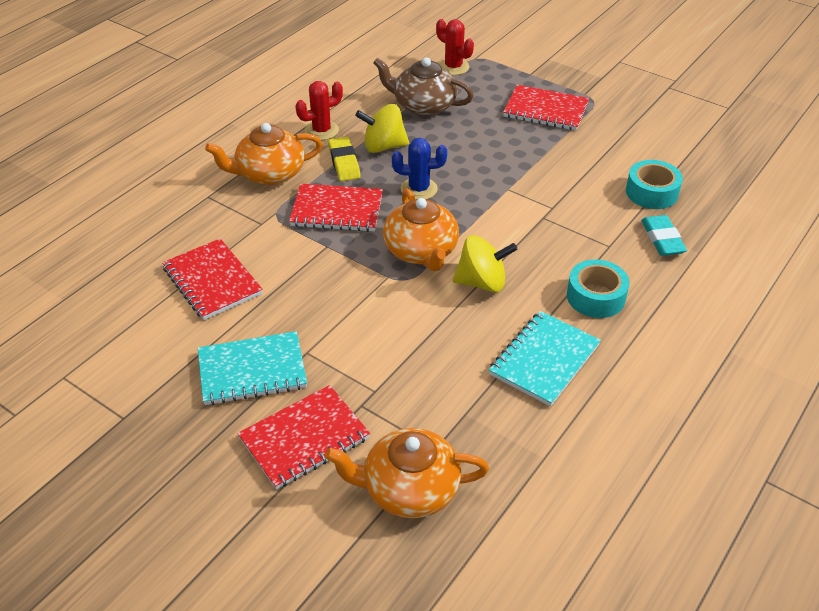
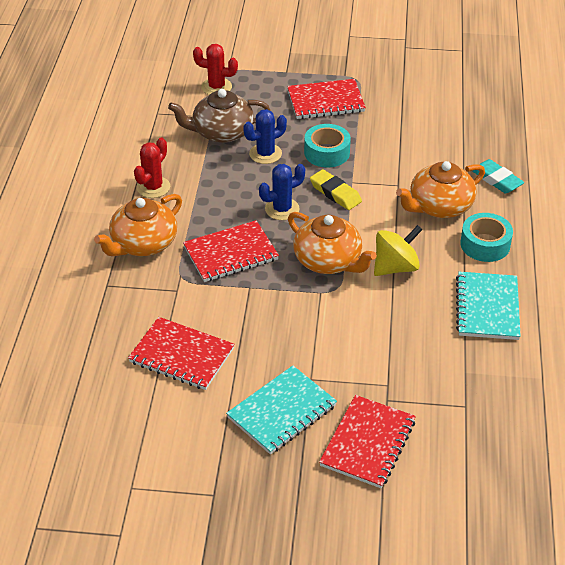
camera: 30 degrees left, 0 degrees up
orange teapot [325,428,489,518] -> orange teapot moved to [396,161,485,218]
yellow eraser [328,137,361,181] -> yellow eraser moved to [310,169,362,210]
yellow spinning top [355,104,409,153] -> none
turquoise tape [626,160,683,209] -> turquoise tape moved to [304,124,351,168]
none -> blue cactus [243,109,287,164]

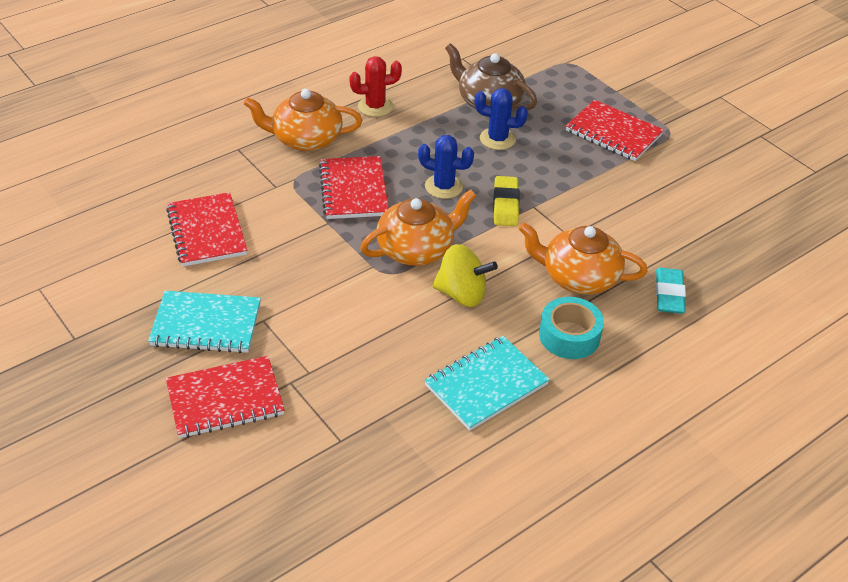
camera: 45 degrees right, 0 degrees up
red notebook [183,220,279,282] -> red notebook turned 60 degrees clockwise [319,156,389,219]
red cactus [193,44,238,95] -> none
orange teapot [288,212,377,274] -> orange teapot turned 120 degrees counterclockwise [360,189,476,266]
turquoise tape [304,124,351,168] -> none

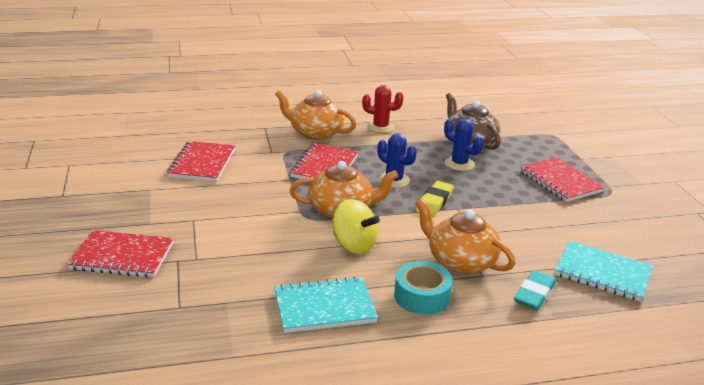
camera: 25 degrees right, 15 degrees down
turquoise notebook [148,291,261,353] -> turquoise notebook moved to [554,241,653,302]

